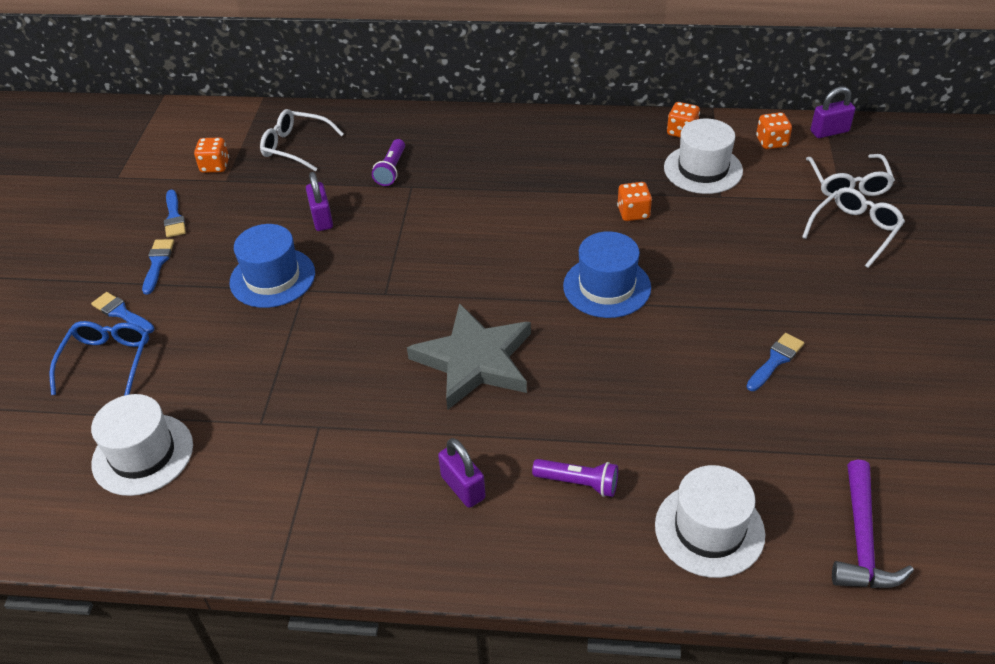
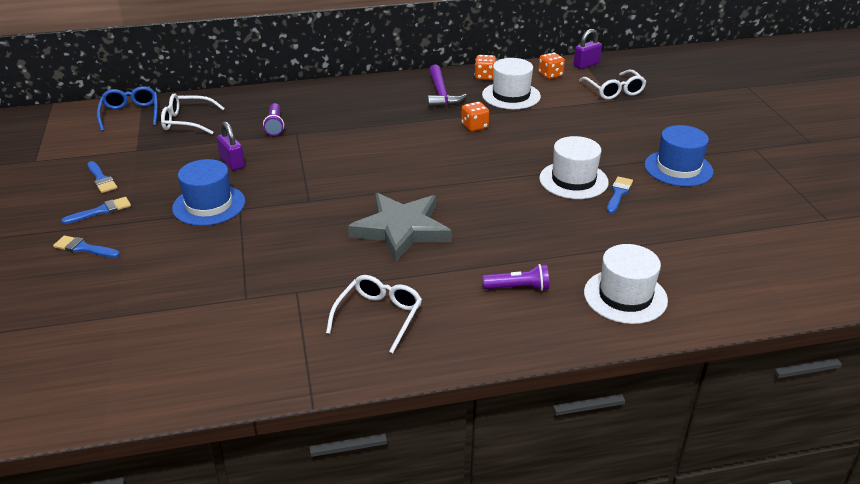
camera: 20 degrees left, 10 degrees down
blue glasses [49,321,149,396] -> blue glasses moved to [97,86,158,132]
white hat [91,394,193,496] -> white hat moved to [539,136,609,199]
blue brush [142,239,174,295] -> blue brush turned 75 degrees clockwise [61,197,131,224]
orange dice [194,137,229,173] -> none
purple padlock [438,438,486,508] -> none
blue hat [563,231,651,318] -> blue hat moved to [644,125,713,187]
white glasses [802,187,905,268] -> white glasses moved to [326,275,422,354]
purple hammer [832,459,914,588] -> purple hammer moved to [427,64,467,108]

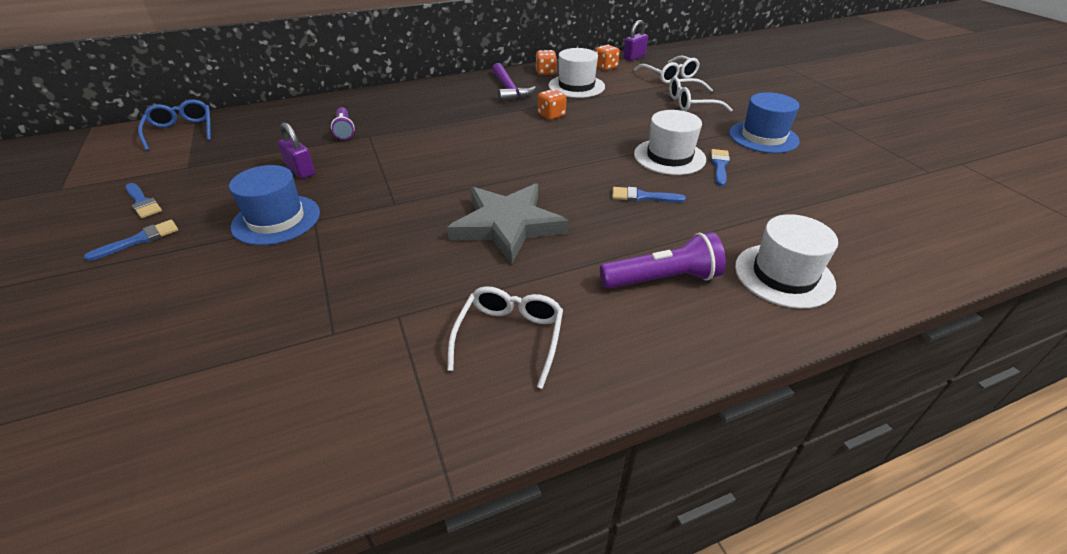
camera: 10 degrees left, 5 degrees up
blue brush [53,235,120,258] -> blue brush moved to [612,187,686,202]
white glasses [161,93,225,134] -> white glasses moved to [669,76,733,112]
purple flashlight [482,264,549,291] -> purple flashlight [600,232,726,289], size x1.51

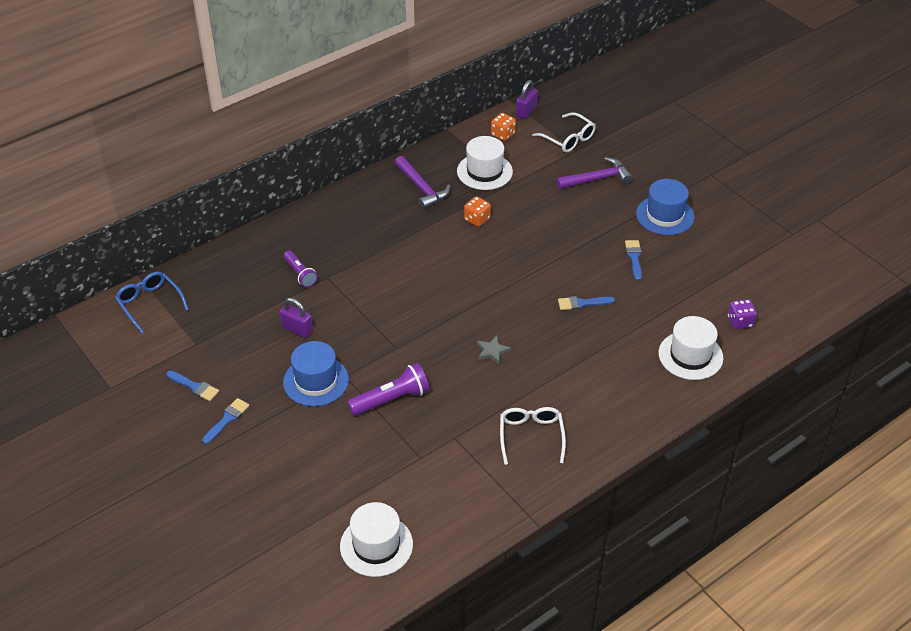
camera: 15 degrees left, 5 degrees up
grey star [447,183,569,265] -> grey star [477,336,511,364], size x0.40
orange dice [536,50,557,75] -> none
purple flashlight [600,232,726,289] -> purple flashlight moved to [347,363,430,416]
white hat [634,110,706,175] -> white hat moved to [340,502,413,577]
white glasses [669,76,733,112] -> purple hammer [556,157,633,189]
none -> purple dice [728,299,757,329]

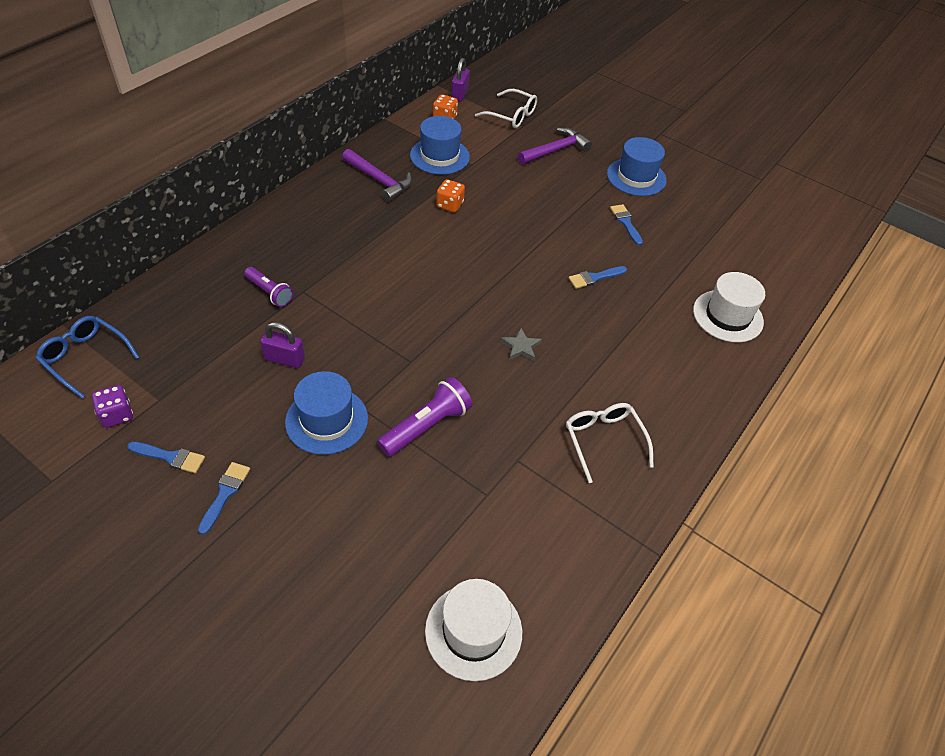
camera: 20 degrees left, 5 degrees up
white hat [457,136,513,190] -> blue hat [410,116,470,175]
purple dice [728,299,757,329] -> purple dice moved to [92,385,133,428]

